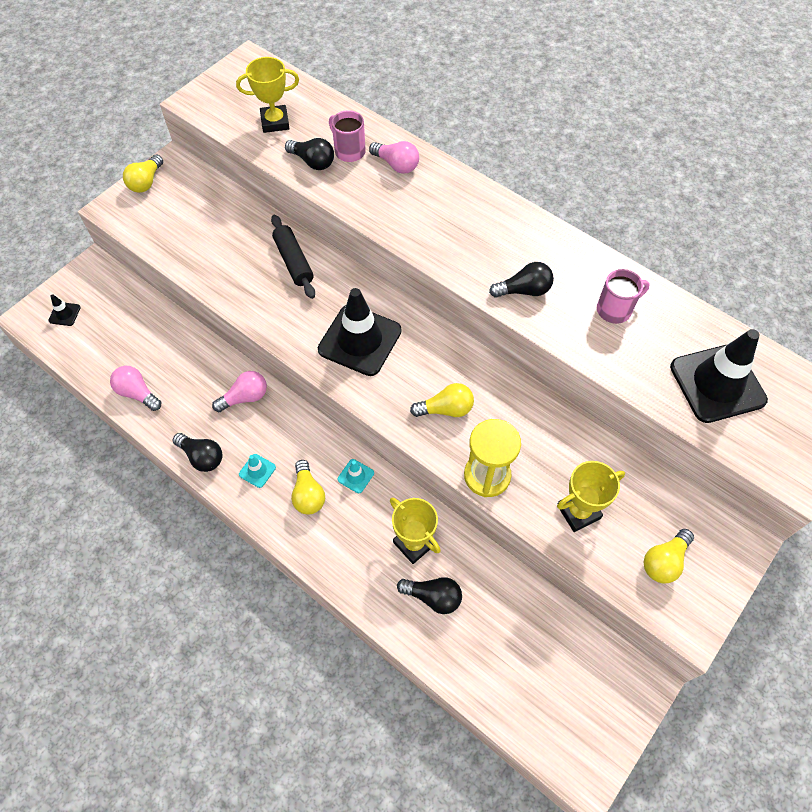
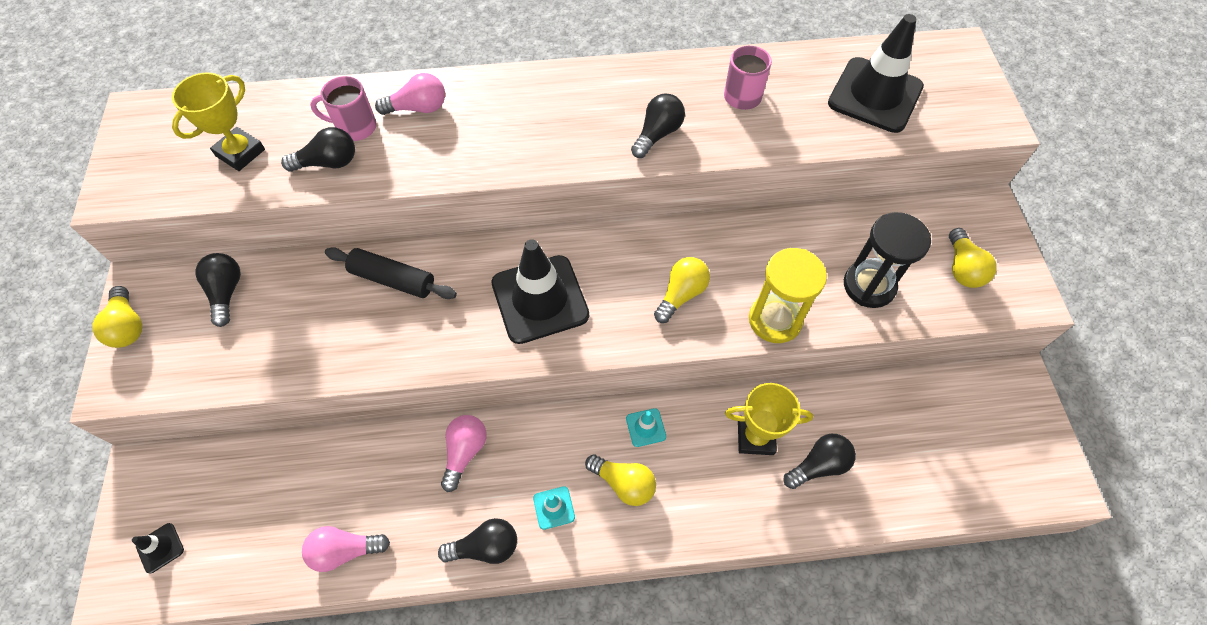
camera: 45 degrees left, 0 degrees up
yellow trophy [557,461,625,532] -> black hourglass [844,212,931,308]
none -> black light bulb [195,253,241,327]

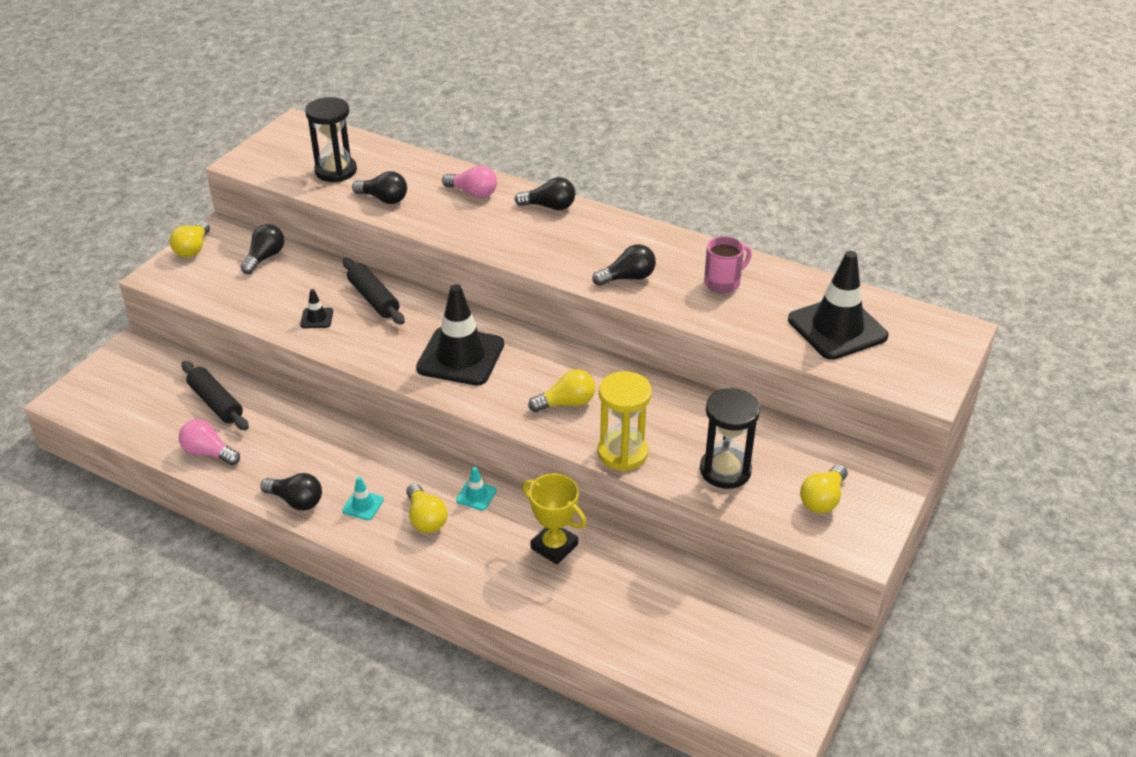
camera: 35 degrees right, 20 degrees down
black traffic cone [132,523,184,574] -> black traffic cone moved to [300,289,333,328]
yellow trophy [172,73,265,171] -> black hourglass [305,97,357,182]
pink mug [310,76,377,141] -> none
pink light bulb [441,415,487,492] -> none
black light bulb [784,434,856,489] -> black light bulb moved to [515,177,575,210]
none -> black rolling pin [182,361,249,430]

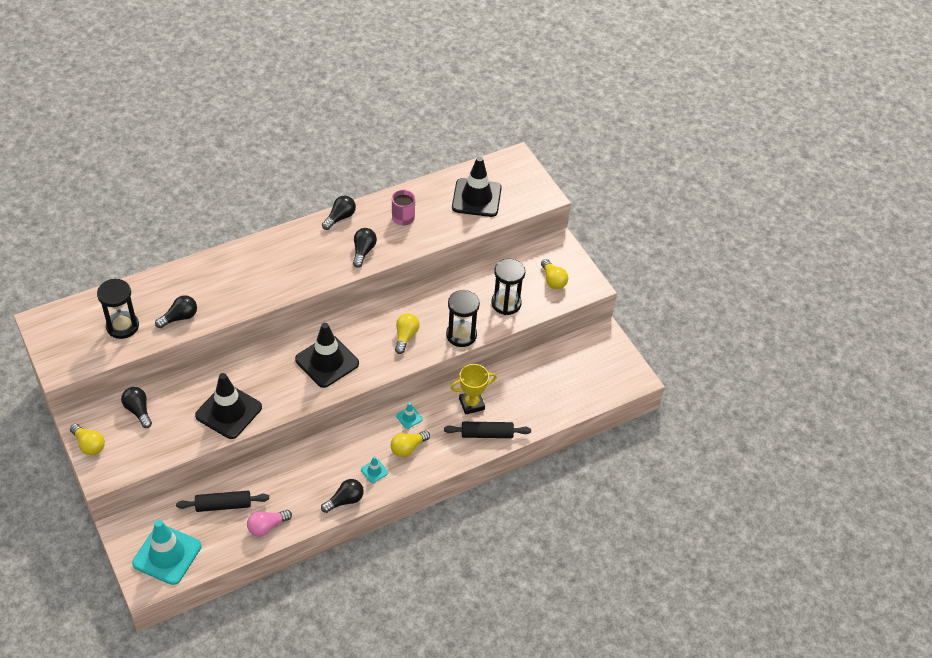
camera: 60 degrees left, 10 degrees up
black traffic cone [300,289,333,328] -> black traffic cone [195,373,262,439], size x2.37
black rolling pin [343,258,405,325] -> black rolling pin moved to [444,422,531,438]
yellow light bulb [407,483,447,533] -> yellow light bulb turned 135 degrees clockwise [391,430,430,457]
pink light bulb [442,165,497,198] -> none
black light bulb [515,177,575,210] -> black light bulb moved to [322,195,356,230]
yellow hourglass [597,371,652,471] -> black hourglass [446,290,480,347]
none -> turquoise traffic cone [132,520,201,585]

